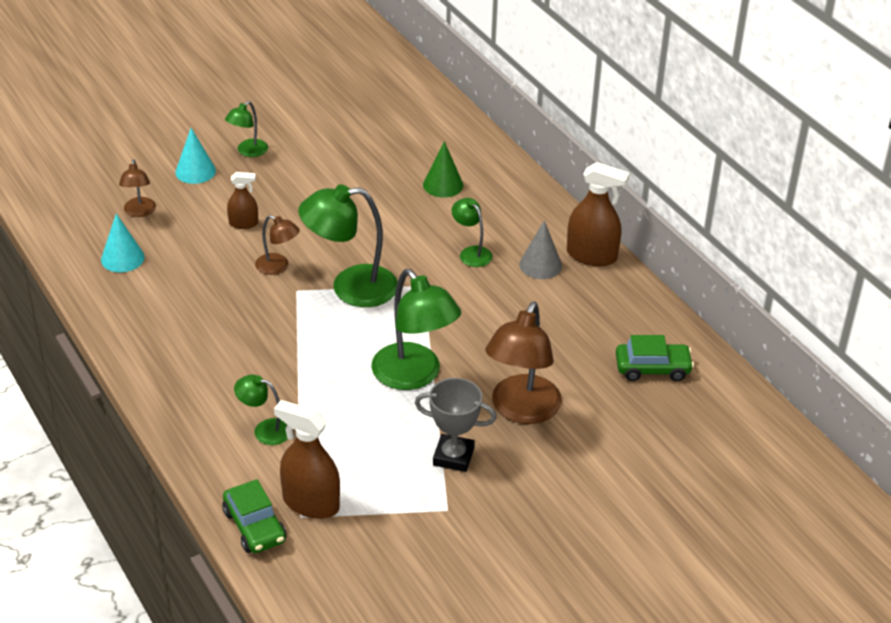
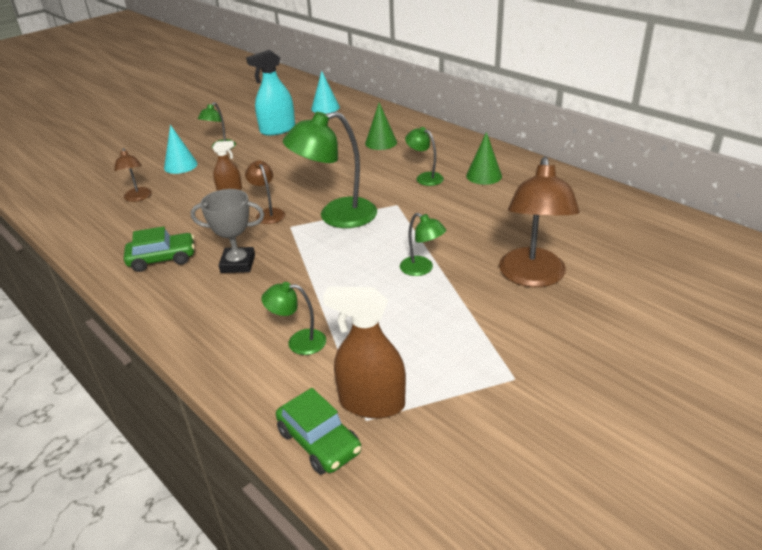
camera: 10 degrees left, 5 degrees down
turquoise cone [101,213,145,272] -> turquoise cone moved to [311,71,340,114]
brown lamp [255,215,300,275] -> brown lamp turned 135 degrees counterclockwise [245,160,285,224]
green lamp [371,269,461,390] -> green lamp [400,213,446,276], size x0.52
grey trophy [415,378,496,472] -> grey trophy moved to [191,189,264,273]
grey cone [519,220,562,279] -> green cone [466,132,502,185]
brown spray bottle [567,162,629,266] -> none
green car [616,335,694,381] -> green car moved to [124,226,195,272]
none -> turquoise spray bottle [246,50,295,136]

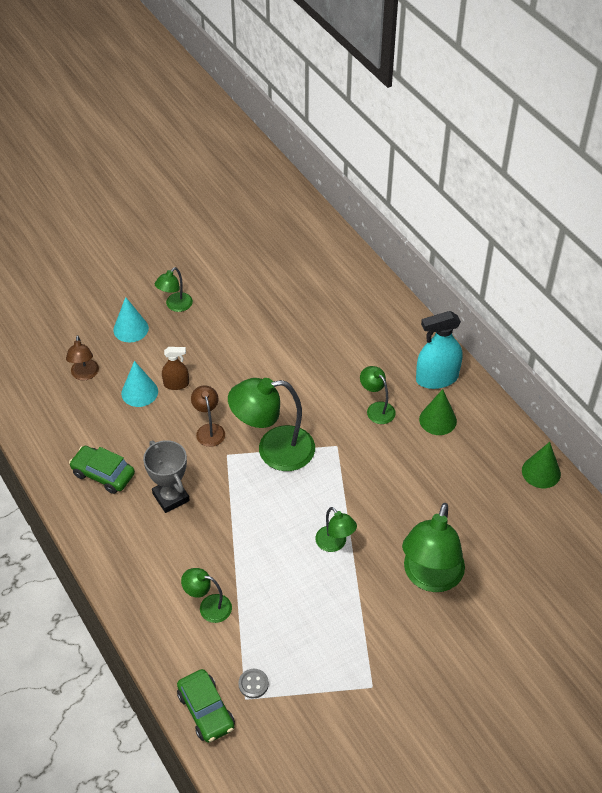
camera: 10 degrees right, 15 degrees up
green car [124,226,195,272] -> green car turned 150 degrees counterclockwise [69,446,135,494]
grey trophy [191,189,264,273] -> grey trophy turned 45 degrees clockwise [143,440,190,513]
turquoise spray bottle [246,50,295,136] -> turquoise spray bottle moved to [416,311,463,389]
turquoise cone [311,71,340,114] -> turquoise cone moved to [121,361,158,407]
brown spray bottle [323,286,406,418] -> grey button [238,669,269,699]
green cone [365,103,397,150] -> green cone moved to [522,442,561,488]
brown lamp [499,157,580,287] -> green lamp [402,503,465,592]

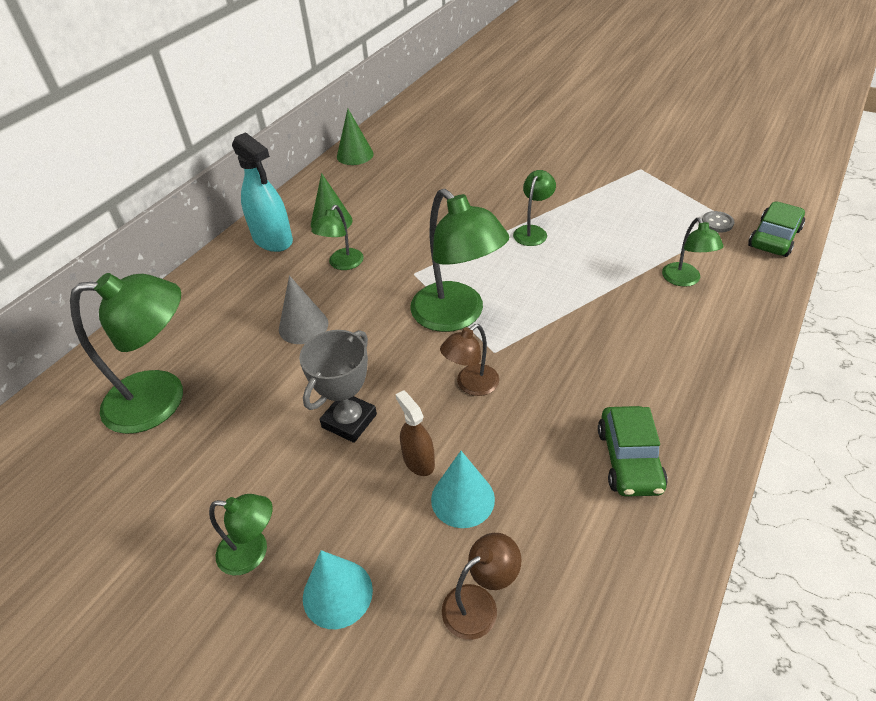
camera: 115 degrees left, 5 degrees down
grey trophy [143,440,190,513] -> grey trophy moved to [299,330,377,443]
green lamp [402,503,465,592] -> green lamp moved to [70,273,183,434]
none -> grey cone [279,275,328,344]

